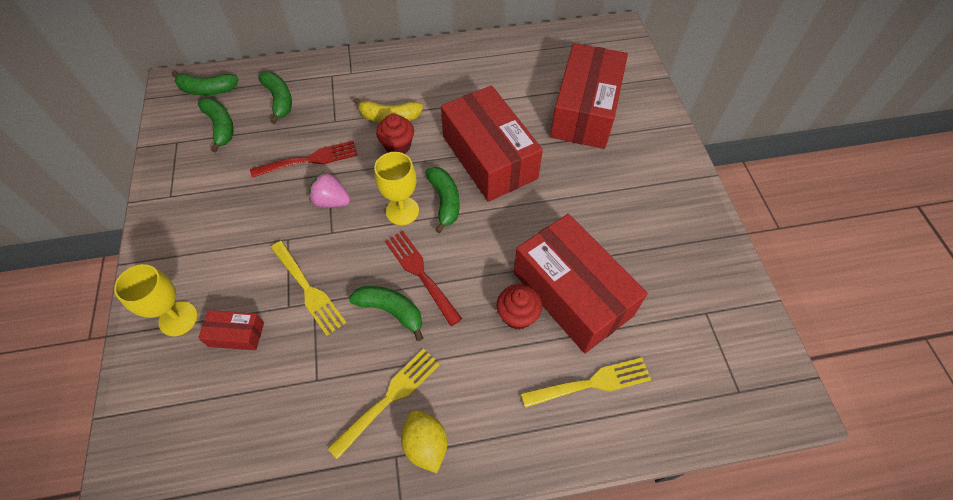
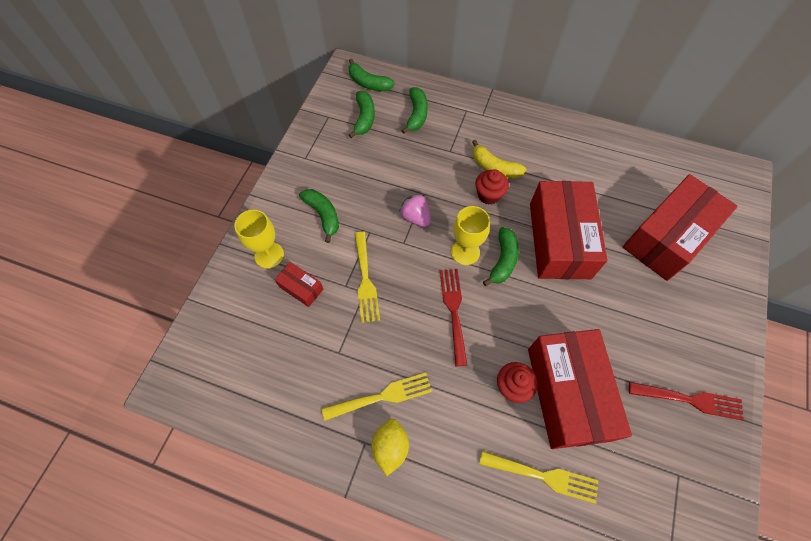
camera: 30 degrees right, 5 degrees up
red fork [250,141,358,178] -> red fork moved to [629,382,744,420]
green banana [349,286,423,341] -> green banana moved to [299,189,339,243]

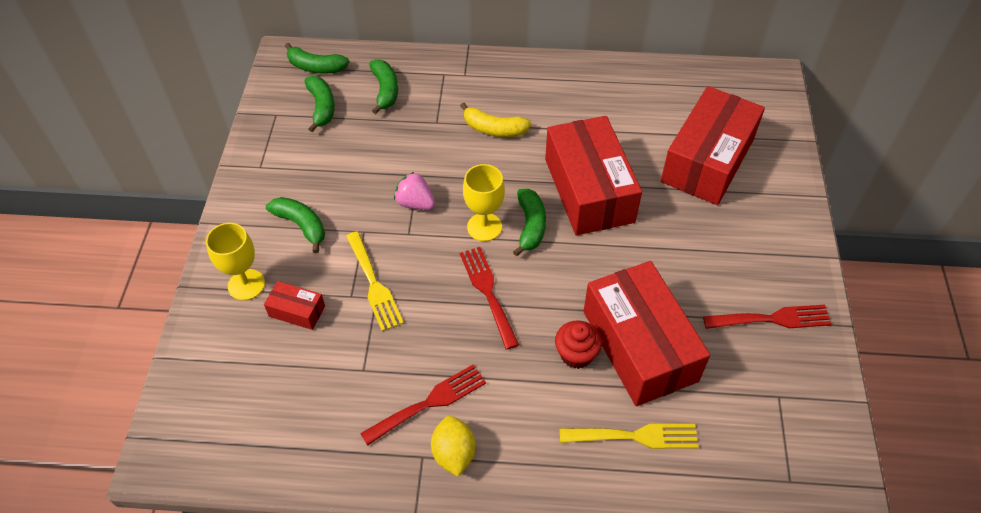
camera: 15 degrees left, 10 degrees down
yellow fork [322,373,432,421] -> red fork [360,364,486,446]
red cupcake [475,169,509,205] -> none

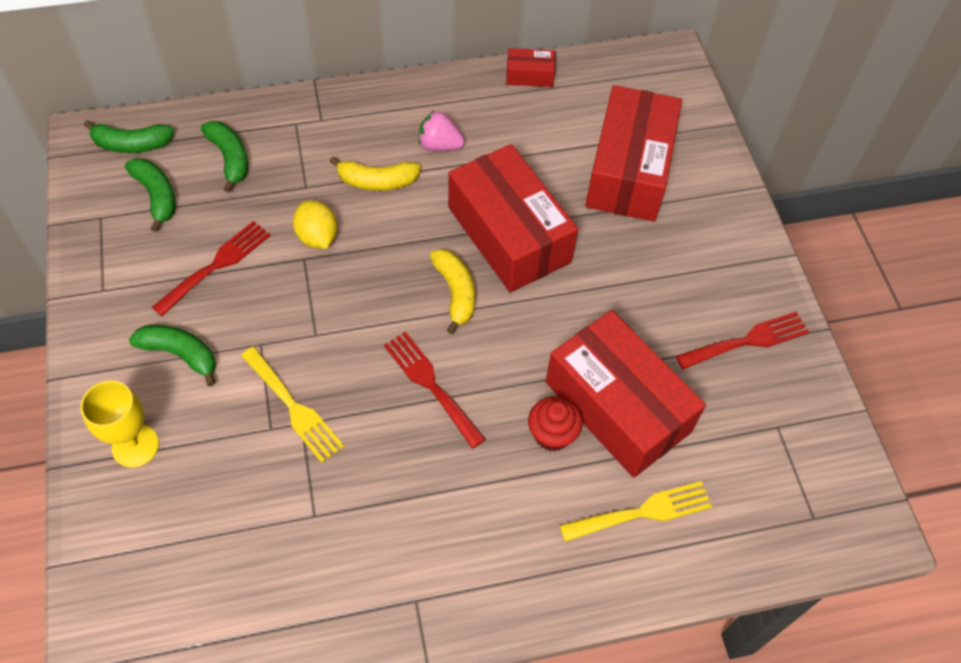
camera: 20 degrees left, 5 degrees up
red box [264,281,325,330] -> red box moved to [506,48,556,87]
red fork [360,364,486,446] -> red fork moved to [152,221,271,316]
pink strawberry [394,172,435,210] -> pink strawberry moved to [418,111,465,151]
yellow lemon [431,416,476,477] -> yellow lemon moved to [293,200,337,249]
yellow goblet [463,164,505,241] -> none
green banana [513,189,546,256] -> yellow banana [430,249,475,334]

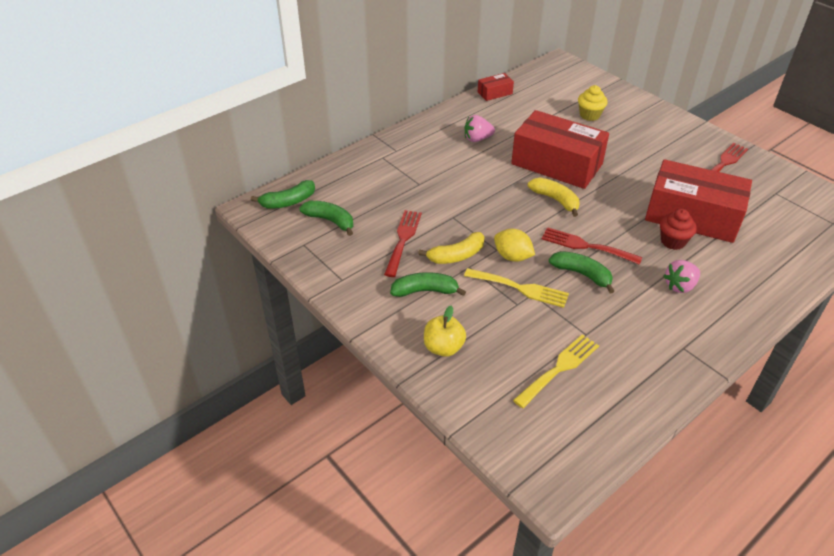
camera: 25 degrees left, 15 degrees down
yellow goblet [80,381,159,468] -> yellow apple [424,306,466,357]
green banana [201,121,248,192] -> green banana moved to [549,251,614,293]
yellow lemon [293,200,337,249] -> yellow lemon moved to [494,229,535,262]
yellow banana [329,156,421,191] -> yellow banana moved to [419,232,485,264]
yellow fork [559,481,712,542] -> yellow fork moved to [513,334,599,408]
red box [585,85,682,222] -> yellow cupcake [578,85,607,121]
none -> pink strawberry [663,260,700,293]

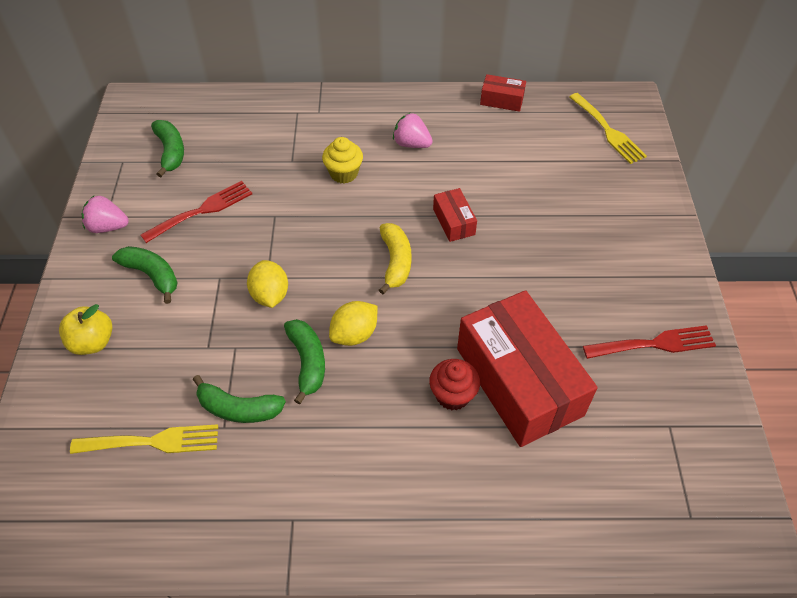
camera: 40 degrees right, 10 degrees up
green banana [251,180,315,209] -> green banana moved to [193,375,286,423]
yellow banana [419,232,485,264] -> none
yellow fork [464,268,569,308] -> yellow fork moved to [569,93,647,164]
red box [511,110,609,189] -> red box [433,188,477,242], size x0.43
red fork [542,227,642,265] -> yellow lemon [329,301,378,346]
yellow cupcake [578,85,607,121] -> yellow cupcake moved to [322,137,363,184]
pink strawberry [663,260,700,293] -> pink strawberry moved to [82,196,129,233]

